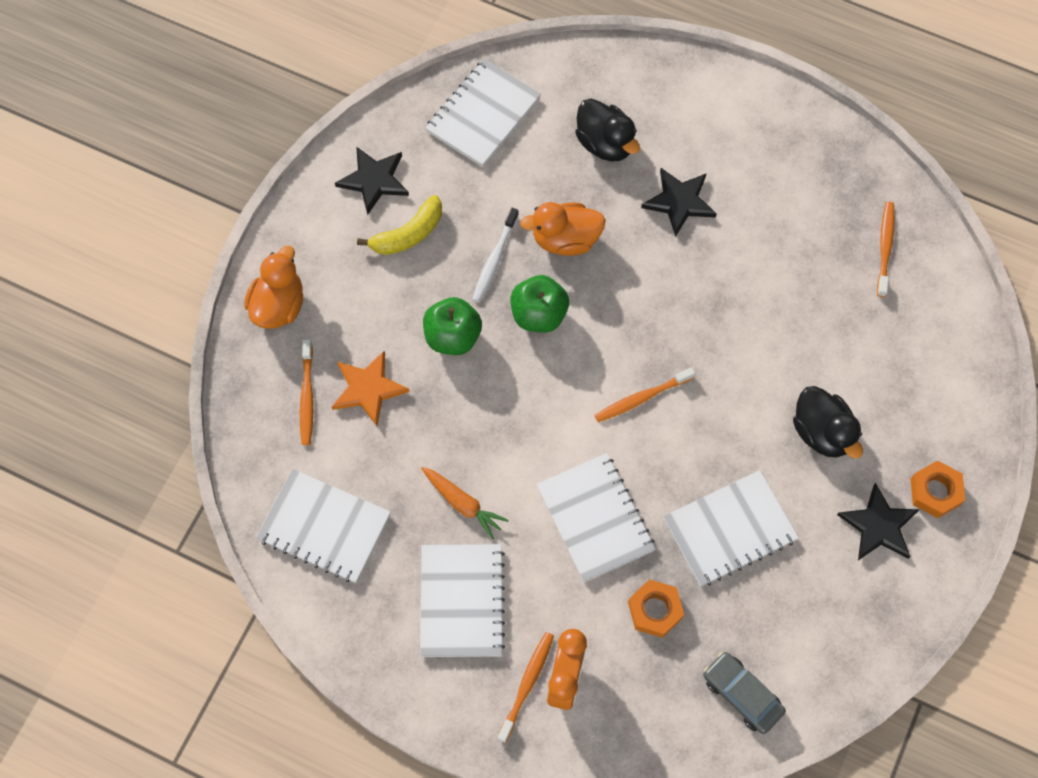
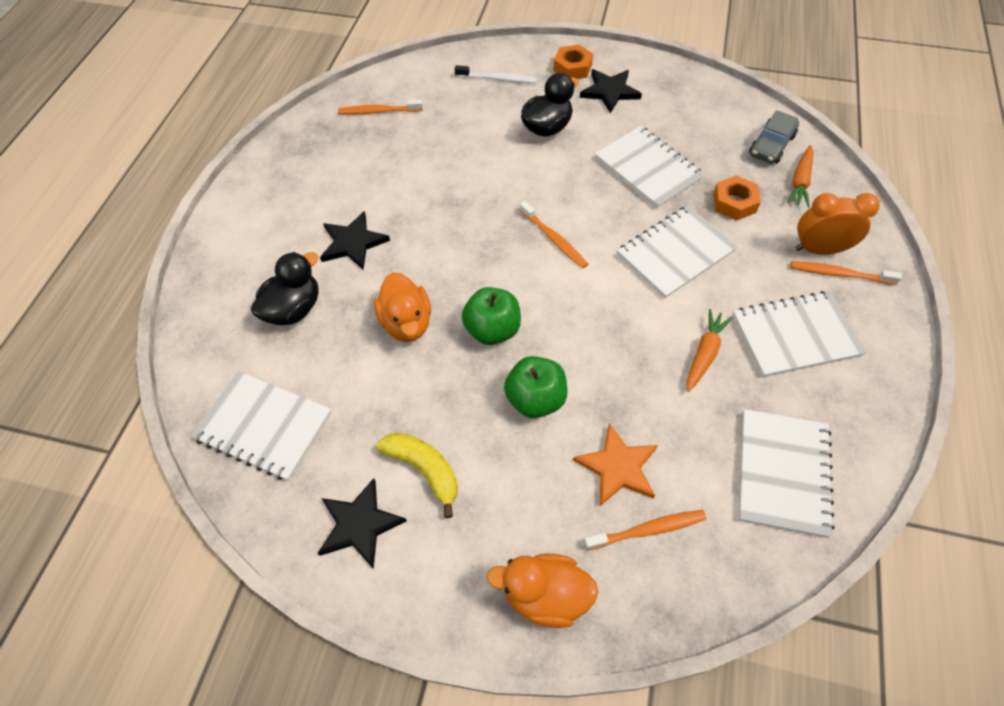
camera: 100 degrees left, 10 degrees down
white toothbrush [472,208,519,303] -> white toothbrush moved to [455,65,537,83]
none -> orange carrot [787,145,814,208]

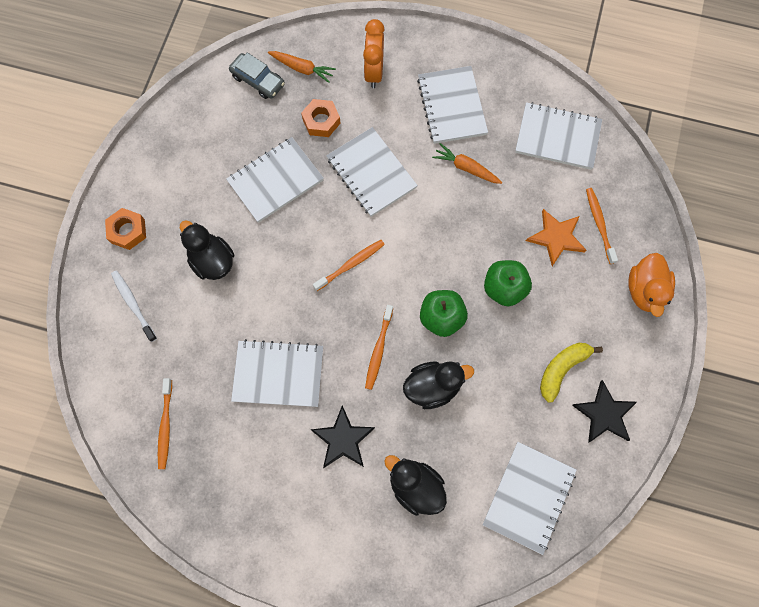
camera: 90 degrees left, 15 degrees up
orange duck [374,272,431,342] -> black duck [403,361,474,409]
white toothbrush [455,65,537,83] -> white toothbrush turned 45 degrees counterclockwise [111,271,157,342]
black star [580,69,642,113] -> none
orange toothbrush [790,261,902,285] -> orange toothbrush moved to [365,305,393,390]
none -> white notebook [231,339,323,407]

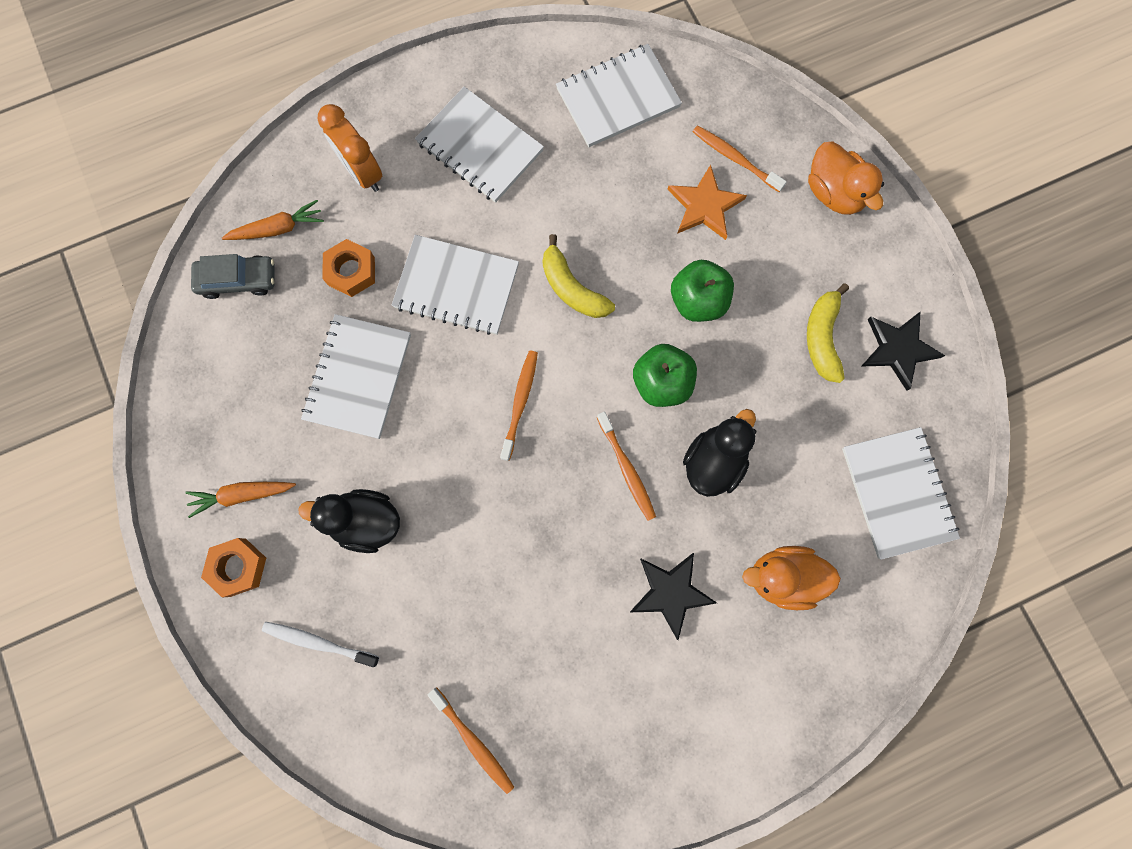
camera: 40 degrees left, 5 degrees up
white notebook [231,339,323,407] -> none
black duck [384,455,447,516] -> orange duck [742,546,841,610]
orange carrot [432,143,503,184] -> orange carrot moved to [185,482,296,518]
none -> yellow banana [543,234,615,318]

